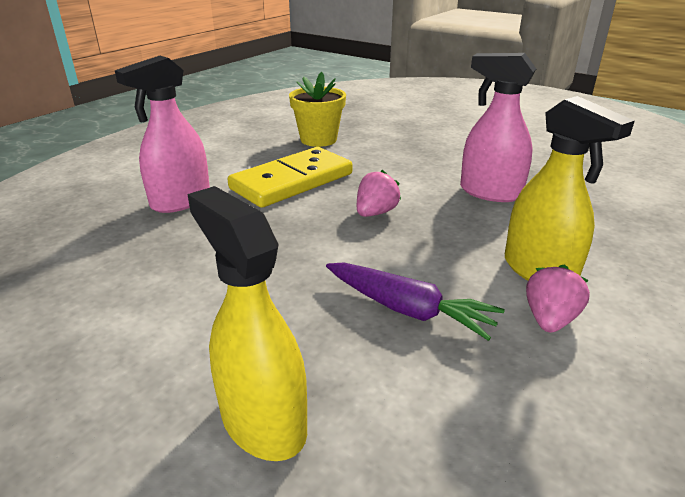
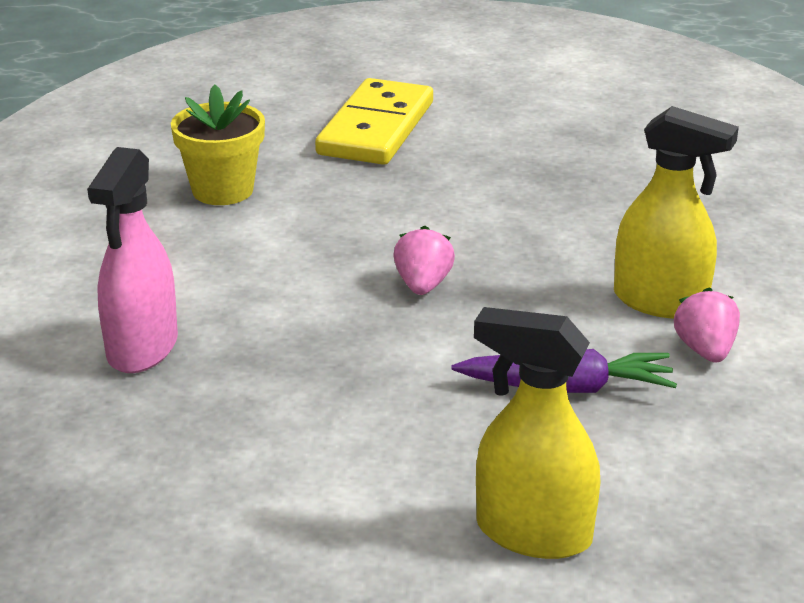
camera: 30 degrees left, 0 degrees up
yellow domino [227,147,353,208] -> yellow domino moved to [315,78,433,165]
pink spray bottle [460,53,536,202] -> none

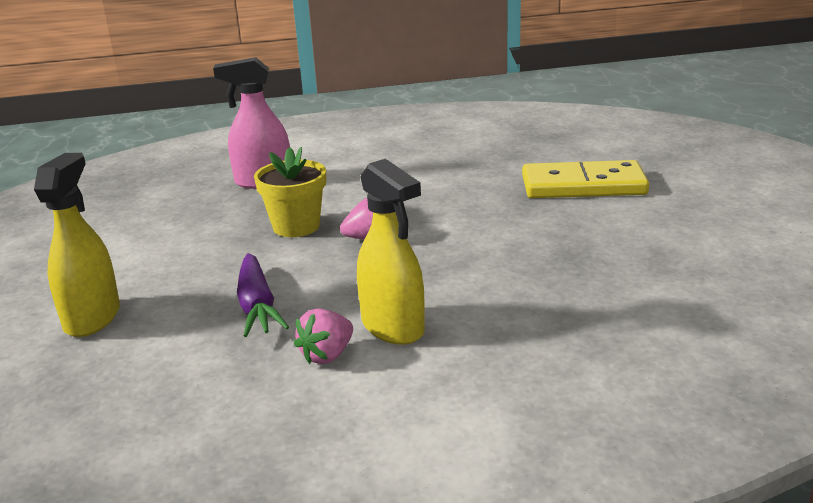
camera: 75 degrees right, 5 degrees down
yellow flower pot [171,85,265,205] -> yellow flower pot moved to [254,147,326,237]
yellow spray bottle [614,106,739,319] -> yellow spray bottle turned 45 degrees counterclockwise [357,159,425,345]
pink strawberry [674,287,740,363] -> pink strawberry turned 150 degrees clockwise [294,308,353,364]

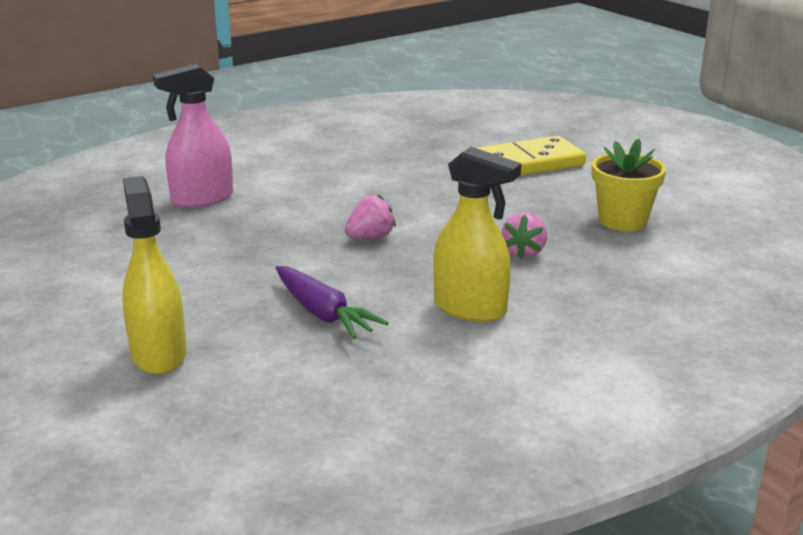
camera: 25 degrees left, 0 degrees up
yellow flower pot [254,147,326,237] -> yellow flower pot moved to [592,138,666,231]
pink strawberry [294,308,353,364] -> pink strawberry moved to [501,212,547,259]

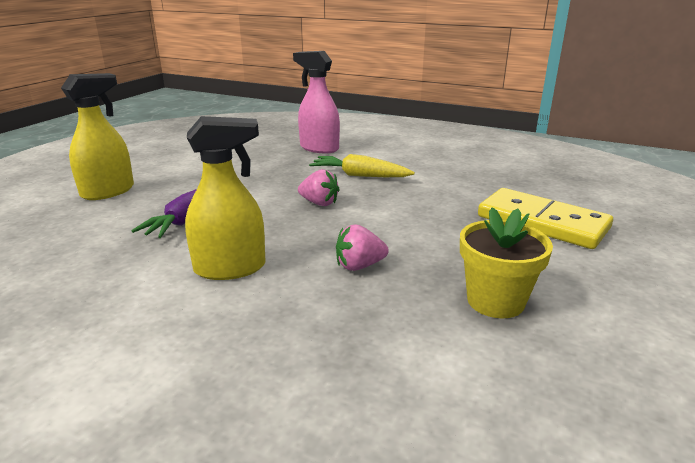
camera: 60 degrees right, 0 degrees up
yellow spray bottle [433,147,521,322] -> yellow spray bottle turned 105 degrees counterclockwise [185,116,266,280]
none -> yellow carrot [309,154,415,177]

